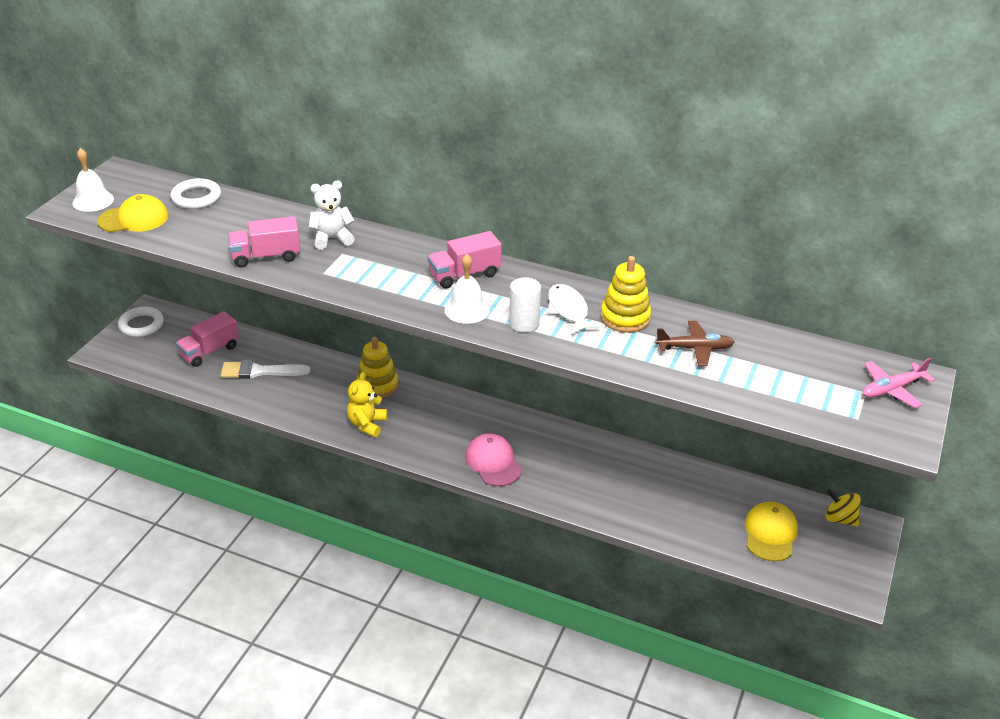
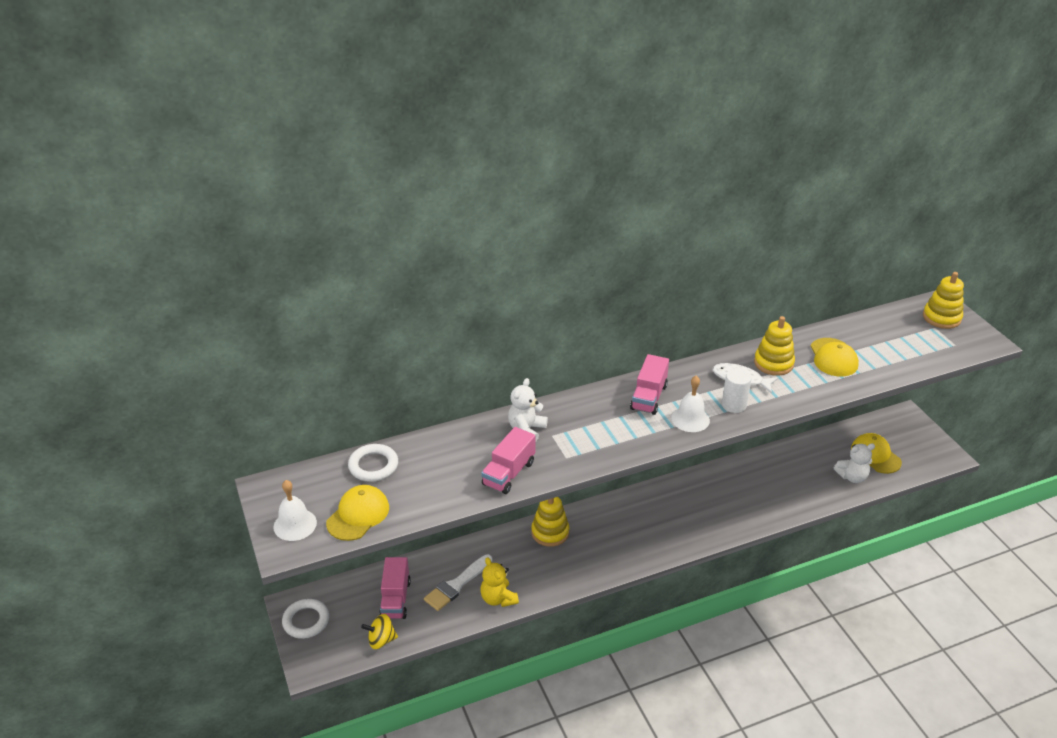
camera: 45 degrees left, 0 degrees up
yellow teddy bear [347,372,387,437] -> yellow teddy bear moved to [480,557,519,607]
pink cap [465,433,522,486] -> none
brown plane [655,321,735,366] -> yellow cap [811,338,859,377]
yellow spinning top [826,489,861,527] -> yellow spinning top moved to [361,614,398,649]
pink plane [862,358,935,408] -> yellow stacking toy [923,272,964,329]
none -> white teddy bear [834,443,875,483]

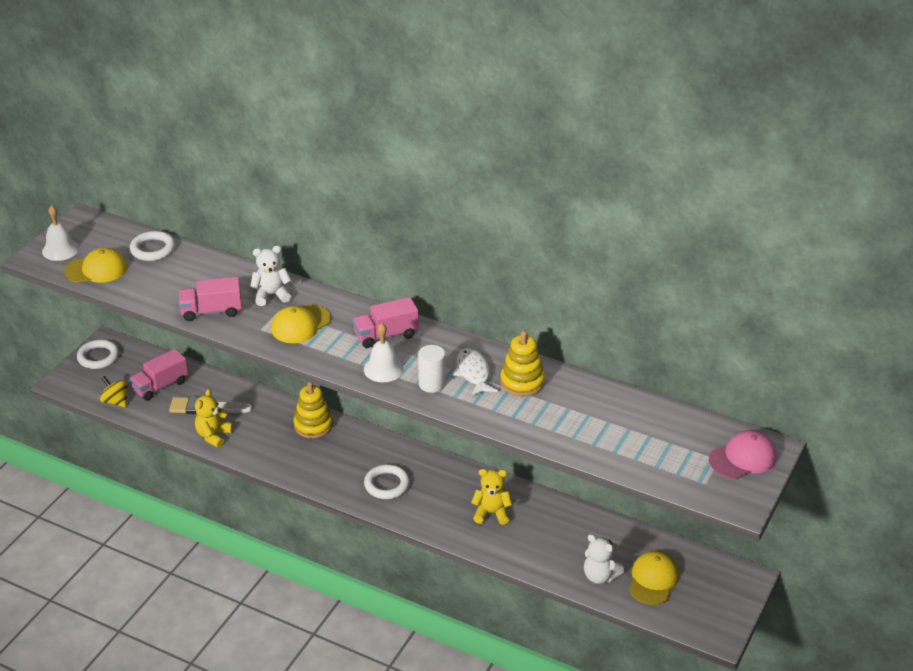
camera: 50 degrees right, 0 degrees up
yellow cap [811,338,859,377] -> yellow cap moved to [271,304,331,343]
yellow stacking toy [923,272,964,329] -> pink cap [709,430,777,479]
none -> white ring [364,464,410,499]
none -> yellow teddy bear [471,469,513,525]

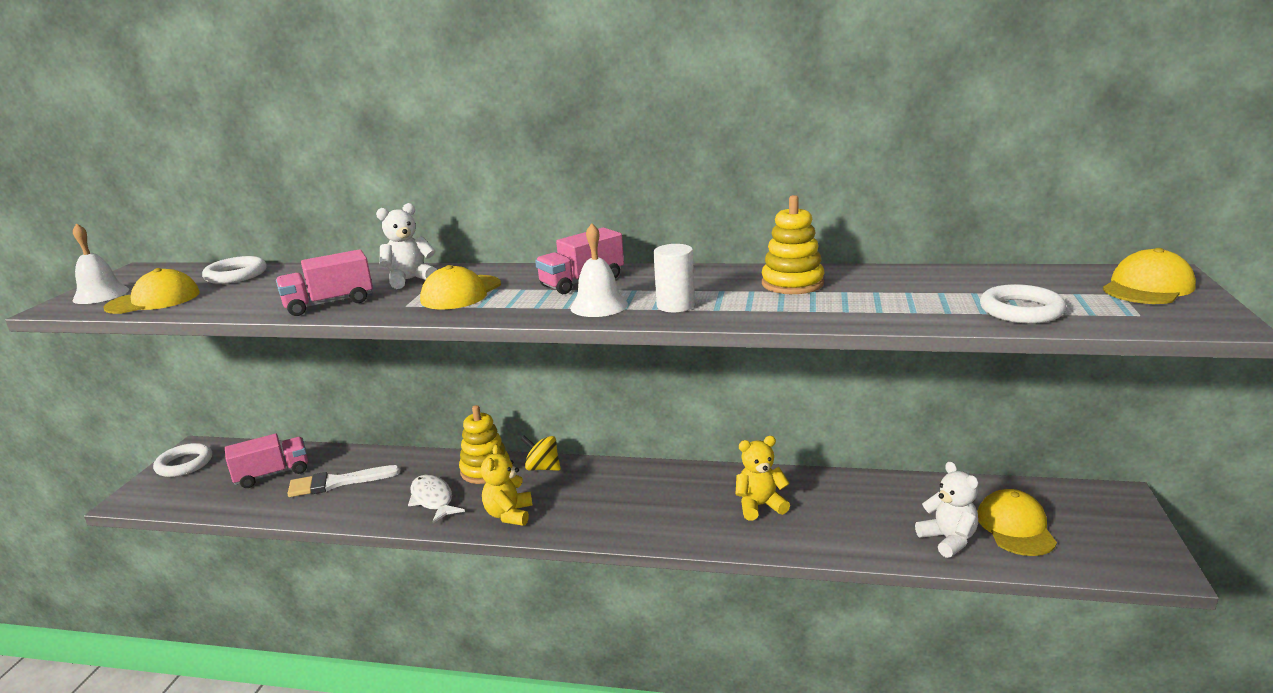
camera: 15 degrees left, 15 degrees down
yellow spinning top [100,376,128,407] -> yellow spinning top moved to [521,436,561,471]
pink truck [130,349,188,401] -> pink truck turned 150 degrees counterclockwise [225,434,308,488]
yellow teddy bear [195,389,233,448] -> yellow teddy bear moved to [481,444,532,526]
white ring [364,464,410,499] -> white ring moved to [980,284,1066,324]
white fish [453,348,498,397] -> white fish moved to [408,474,465,523]
white teddy bear [584,534,625,584] -> white teddy bear turned 135 degrees counterclockwise [915,461,978,558]
pink cap [709,430,777,479] -> yellow cap [1103,248,1196,304]

